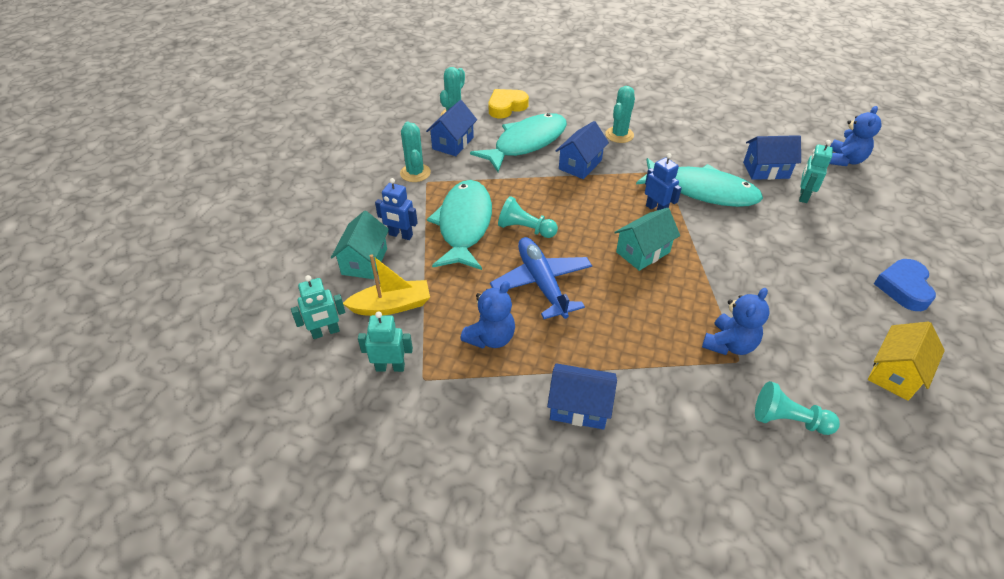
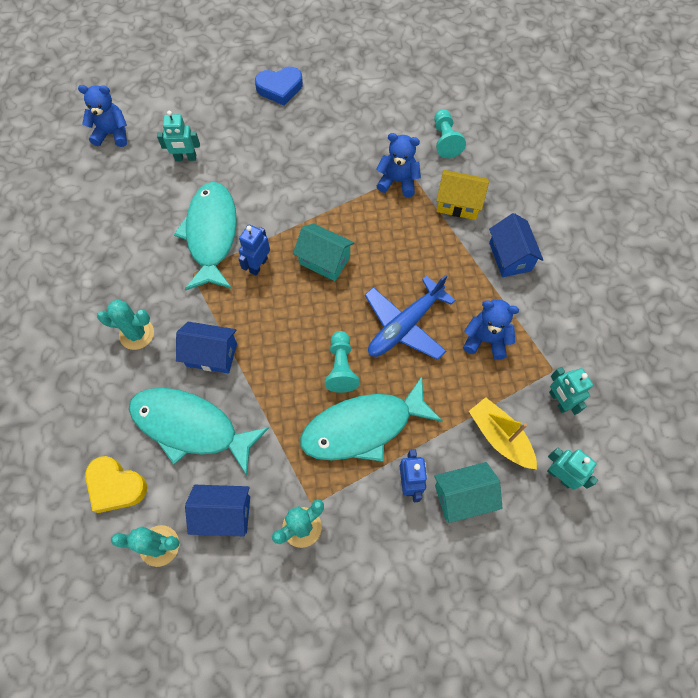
camera: 115 degrees left, 20 degrees up
blue house [743,135,801,180] -> none
yellow house [868,322,945,401] -> yellow house moved to [436,170,489,220]

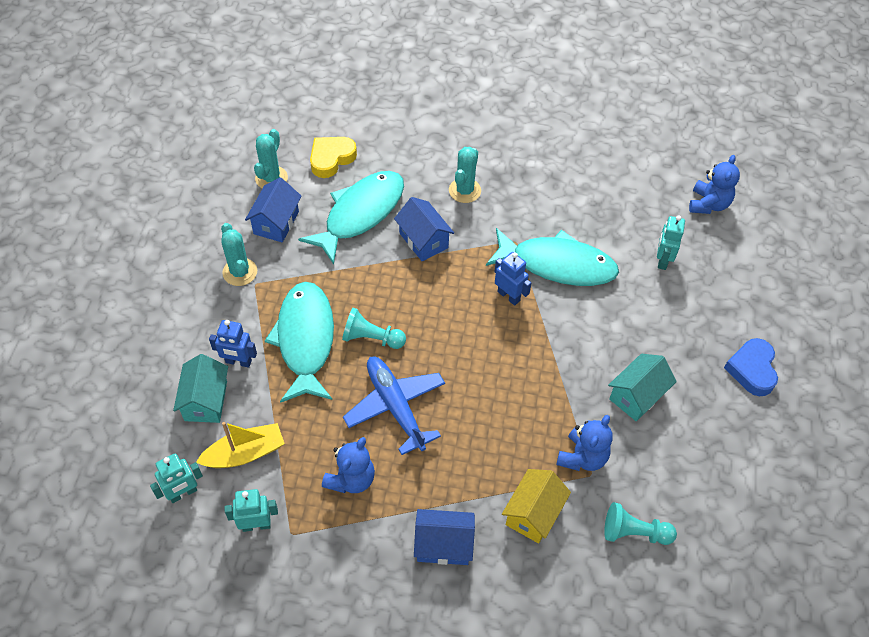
camera: 105 degrees right, 10 degrees down
blue house [176,322,237,374] -> blue house turned 60 degrees counterclockwise [394,197,454,262]
turquoise house [293,223,354,281] -> turquoise house moved to [608,354,677,421]

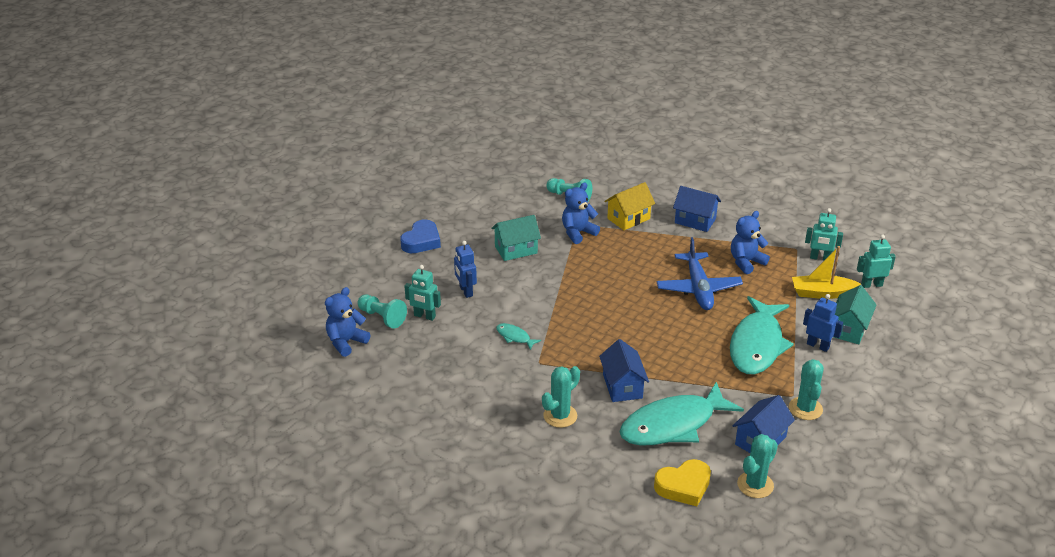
camera: 155 degrees left, 20 degrees down
turquoise pawn [342,308,406,349] -> turquoise pawn moved to [357,295,407,329]
turquoise fish [486,228,619,286] -> turquoise fish [496,323,541,350], size x0.41
blue robot [494,252,531,305] -> blue robot moved to [454,241,477,298]
turquoise robot [657,215,685,270] -> turquoise robot turned 75 degrees clockwise [404,265,441,321]

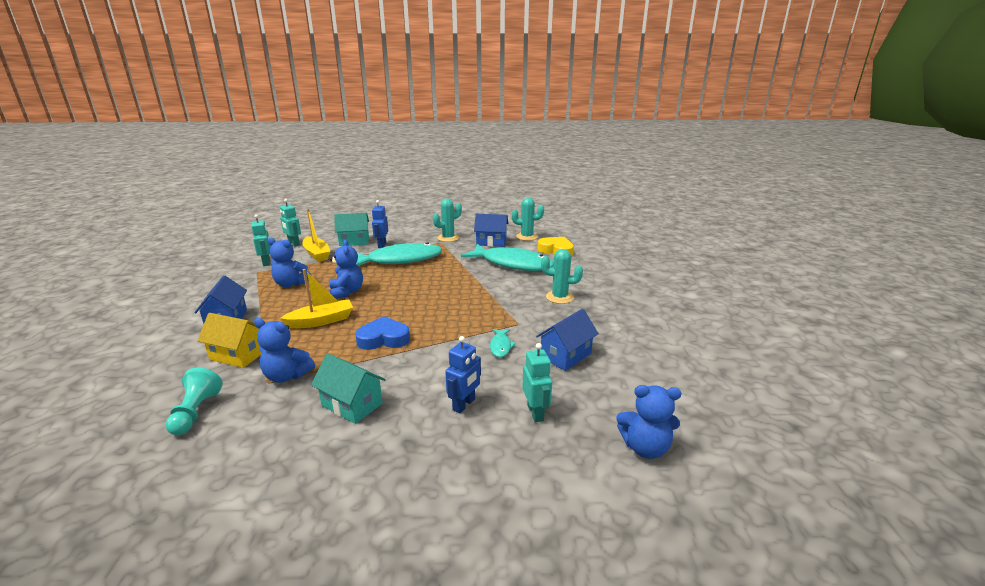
camera: 125 degrees left, 10 degrees down
turquoise pawn [357,295,407,329] -> none
blue heart [400,219,441,253] -> blue heart moved to [355,316,410,350]
blue house [599,339,649,402] -> blue house moved to [536,309,599,371]
blue plane [656,237,743,310] -> blue teddy bear [330,240,363,299]
none -> yellow boat [280,269,353,329]

